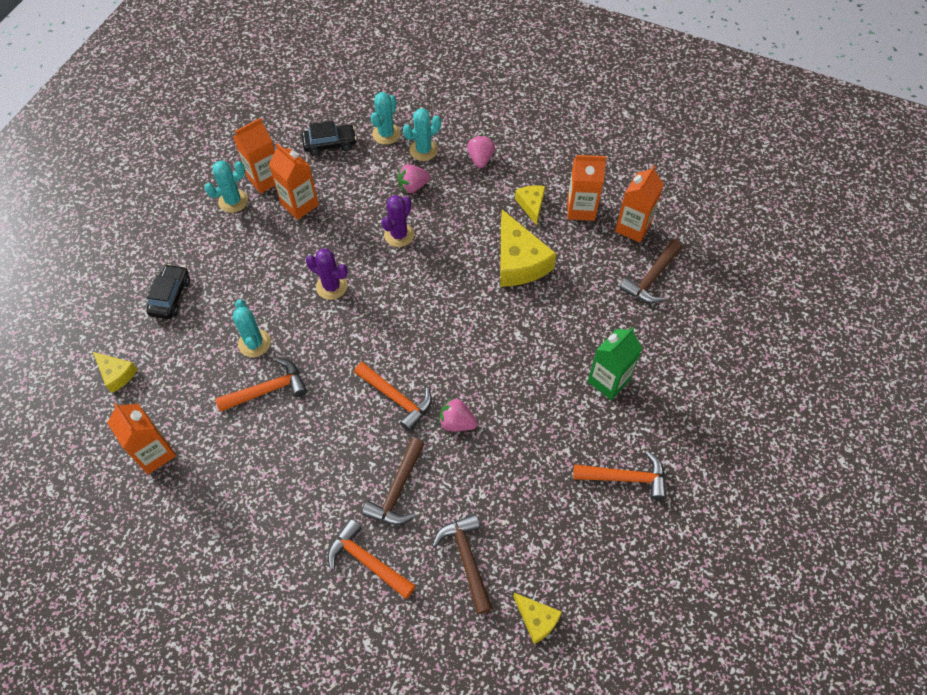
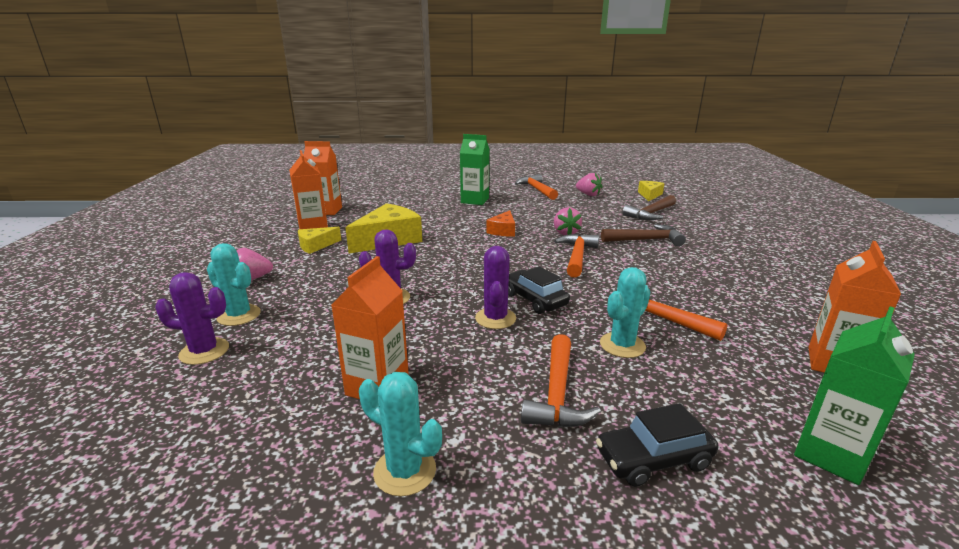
camera: 115 degrees left, 35 degrees down
yellow cheese [93,352,138,393] -> green carton [794,307,915,485]
orange carton [233,118,275,194] -> none
black car [302,121,357,156] -> black car moved to [508,266,570,314]
orange hammer [327,519,416,599] -> orange hammer moved to [521,334,601,427]
turquoise cactus [371,92,400,145] -> purple cactus [155,272,229,365]
pink strawberry [397,164,430,193] -> pink strawberry moved to [576,173,603,196]
brown hammer [620,239,682,303] -> none
none -> orange cheese [486,210,515,236]

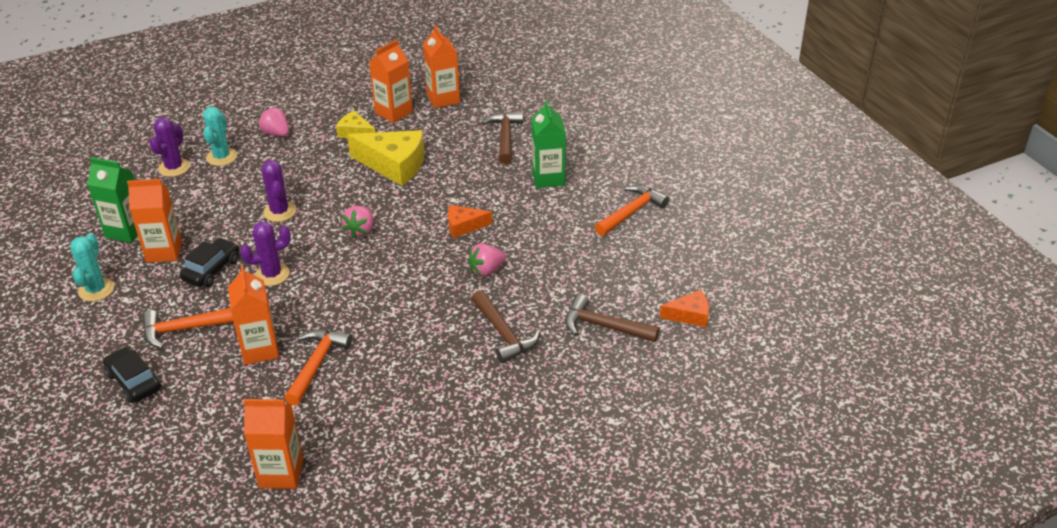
camera: 65 degrees right, 15 degrees up
purple cactus [155,272,229,365] -> purple cactus turned 45 degrees clockwise [149,117,190,177]
black car [508,266,570,314] -> black car moved to [180,238,239,287]
orange hammer [554,234,599,278] -> none
pink strawberry [576,173,603,196] -> pink strawberry moved to [342,206,373,238]
turquoise cactus [600,267,650,358] -> orange carton [228,265,279,365]
yellow cheese [638,181,665,201] -> orange cheese [660,290,709,327]
green carton [794,307,915,485] -> green carton moved to [87,157,138,243]
none -> brown hammer [482,111,523,164]

